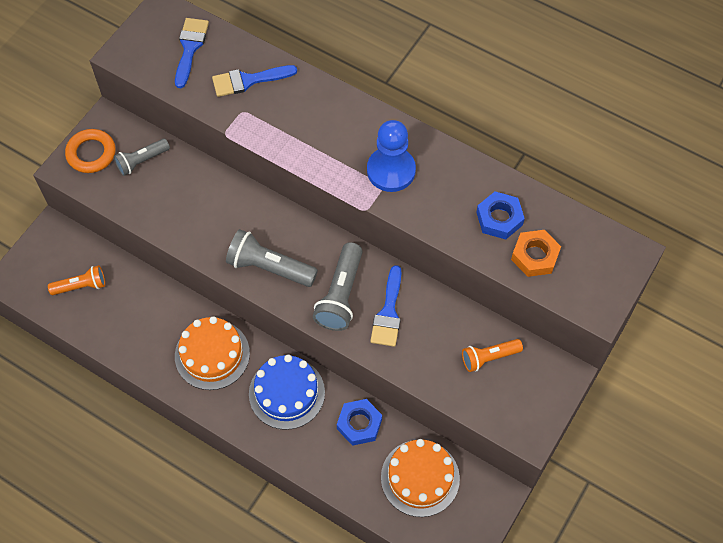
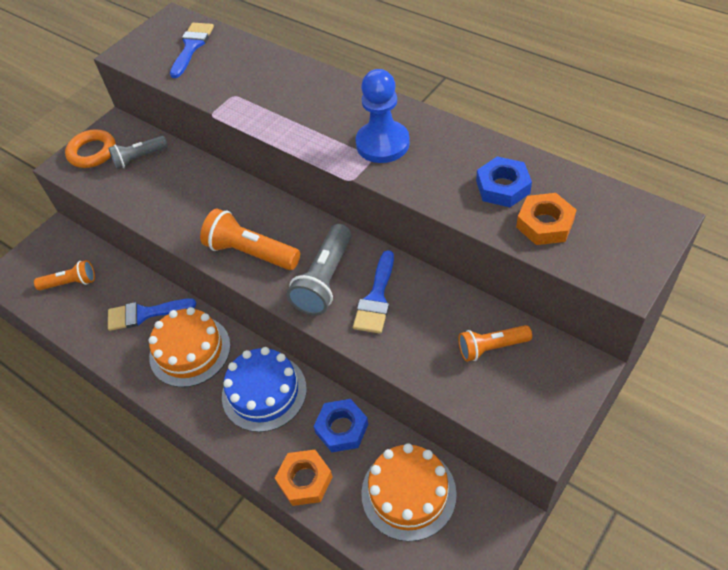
camera: 10 degrees right, 10 degrees down
blue brush [212,65,297,97] -> blue brush moved to [108,298,196,331]
grey flashlight [226,229,318,287] -> orange flashlight [200,208,300,270]
none -> orange nut [275,450,333,506]

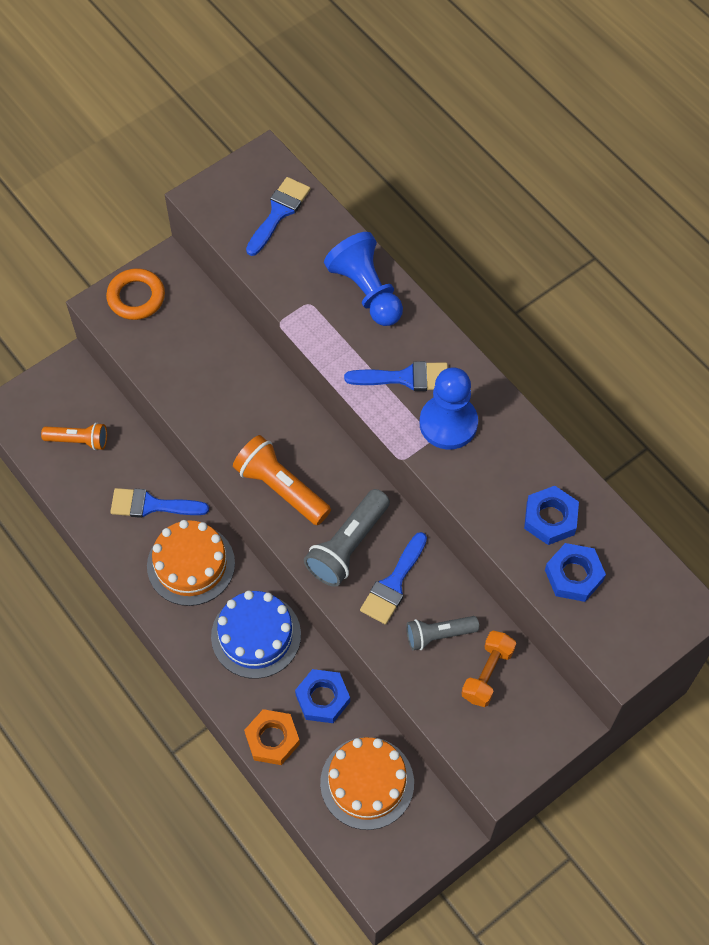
camera: 10 degrees right, 10 degrees up
grey flashlight [108,136,168,169] -> grey flashlight moved to [406,616,479,650]
orange flashlight [458,325,532,362] -> orange dumbbell [461,631,516,707]
orange nut [516,193,576,245] -> blue nut [545,543,606,602]
none -> blue pawn [324,232,403,326]
none -> blue brush [344,361,448,391]

